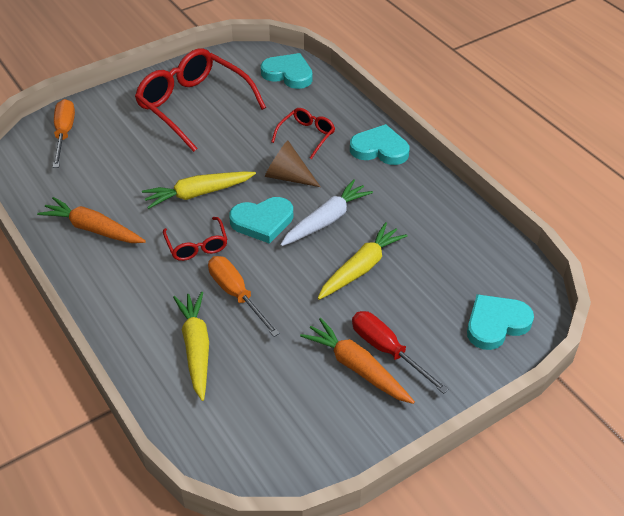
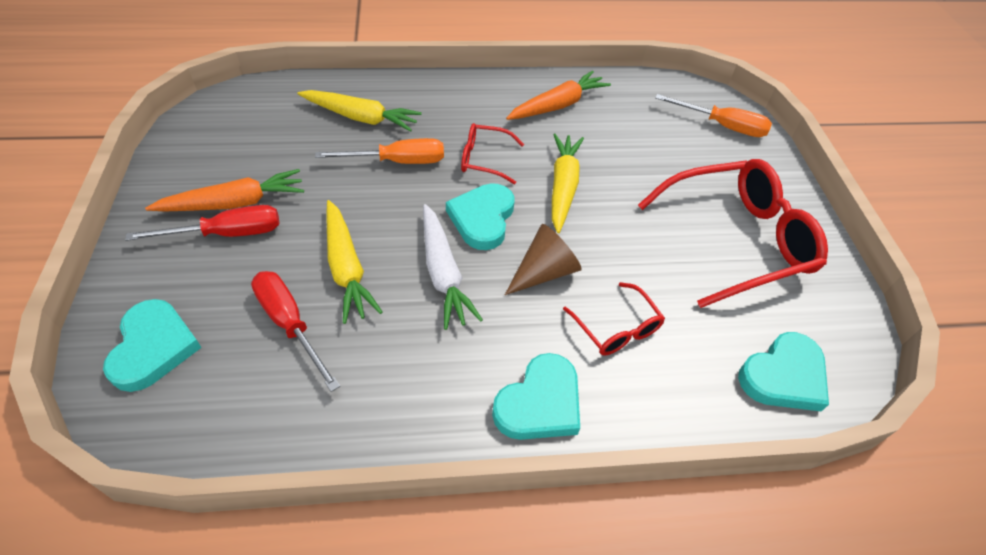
camera: 115 degrees right, 5 degrees up
none -> red screwdriver [251,271,340,392]

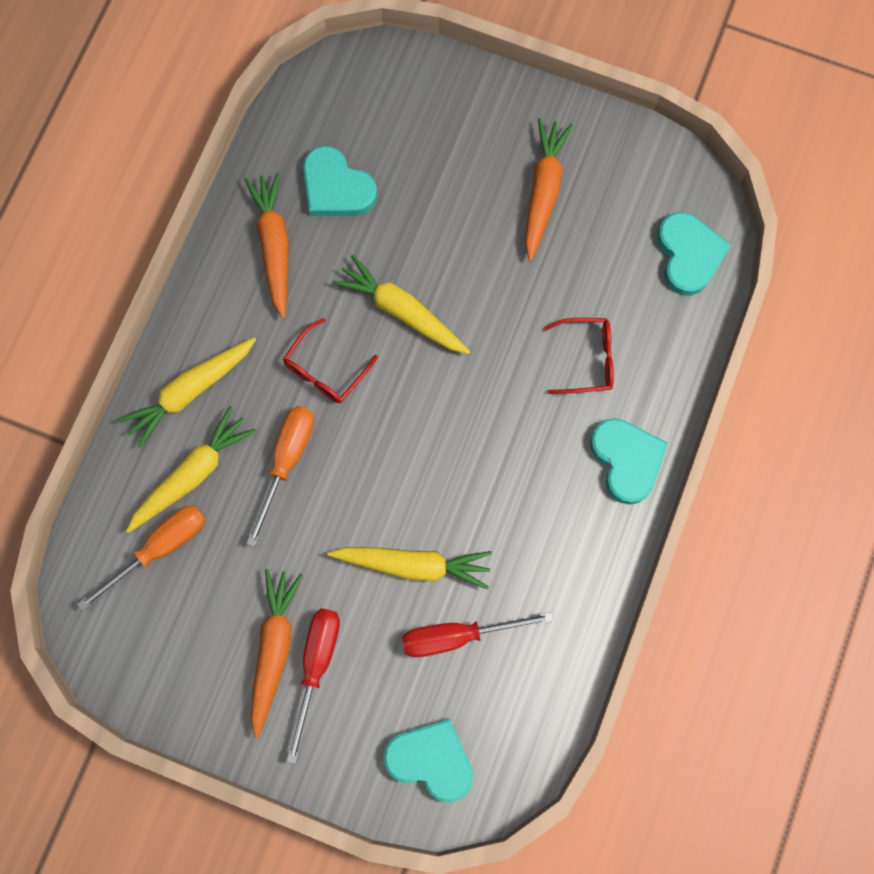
camera: 60 degrees left, 25 degrees up
white carrot [423,204,483,330] -> none
turquoise heart [446,183,514,250] -> turquoise heart moved to [303,146,377,216]
brown cone [505,224,582,295] -> none
red glasses [638,159,828,308] -> orange carrot [525,119,573,261]
orange screwdriver [655,94,772,137] -> orange screwdriver moved to [77,505,206,611]
none -> yellow carrot [118,337,256,448]

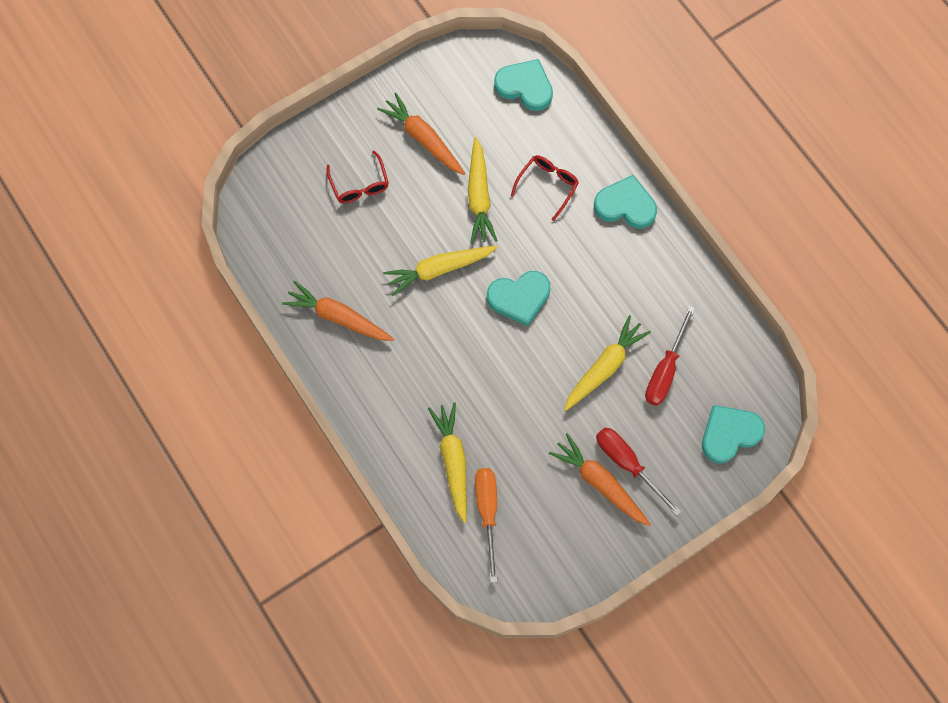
camera: 55 degrees left, 5 degrees down
yellow carrot [118,337,256,448] -> yellow carrot moved to [468,137,498,243]
orange screwdriver [246,406,314,547] -> none
red glasses [283,318,378,403] -> red glasses moved to [327,150,389,203]
turquoise heart [303,146,377,216] -> turquoise heart moved to [487,271,550,326]

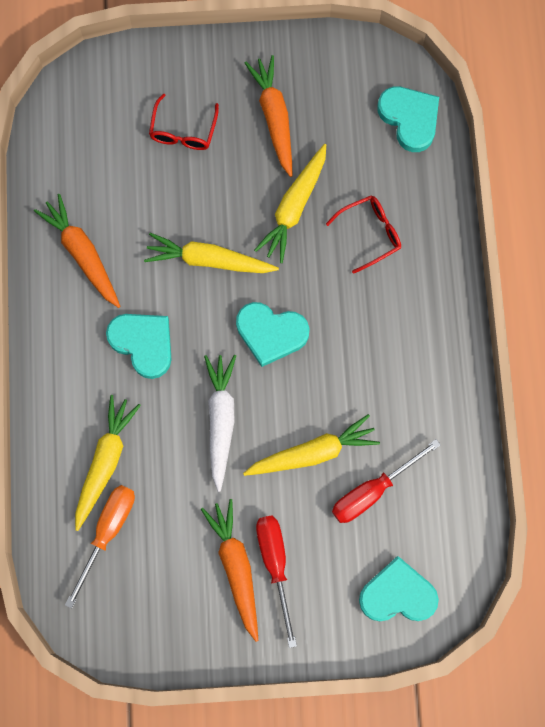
camera: 30 degrees right, 5 degrees up
turquoise heart [594,175,657,228] -> turquoise heart moved to [106,314,172,379]
none -> white carrot [204,355,236,492]

